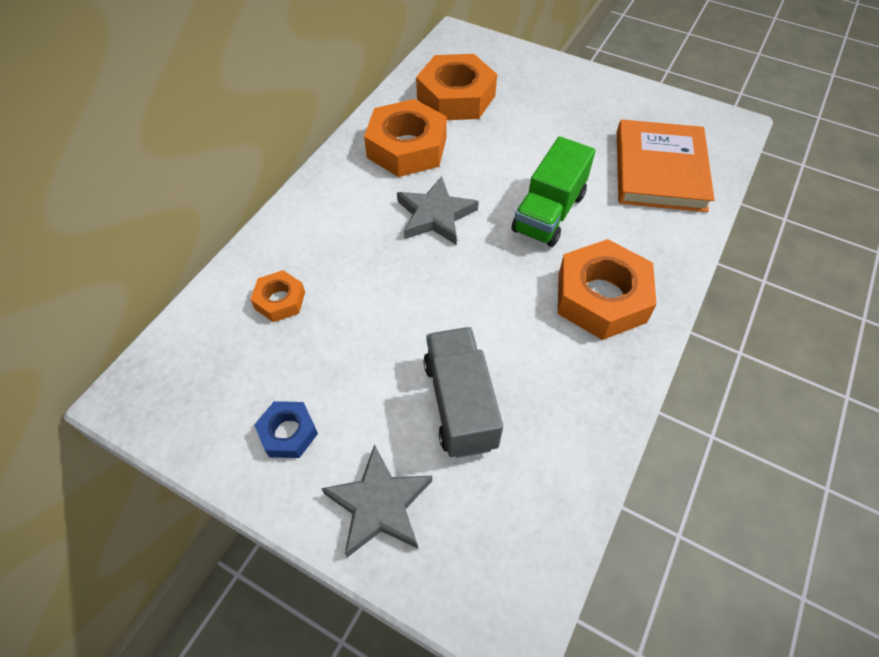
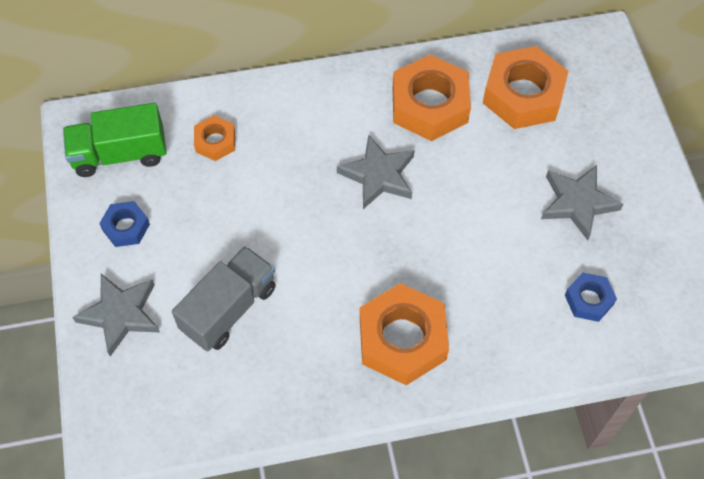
camera: 50 degrees right, 5 degrees up
green truck [512,136,595,247] -> green truck moved to [63,103,167,177]
orange book [617,120,715,212] -> blue nut [565,272,617,322]
none -> grey star [541,165,624,240]

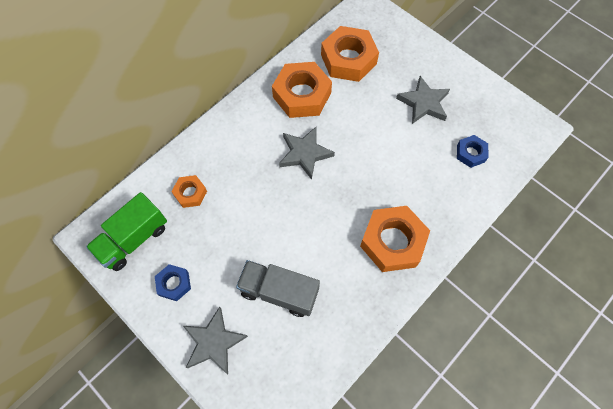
camera: 35 degrees left, 5 degrees up
grey truck [172,246,276,351] -> grey truck turned 75 degrees counterclockwise [236,260,320,317]

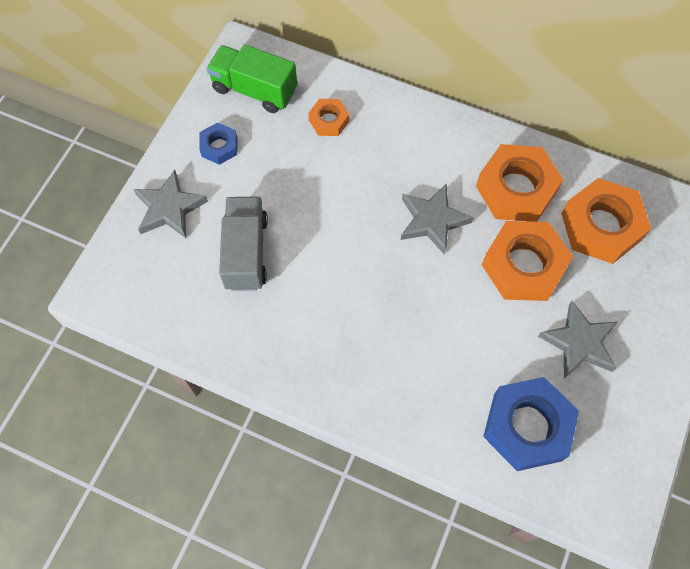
camera: 70 degrees right, 0 degrees up
orange nut [360,206,430,272] -> orange nut moved to [482,221,573,301]
blue nut [457,135,488,168] -> blue nut [483,377,579,471], size x1.93

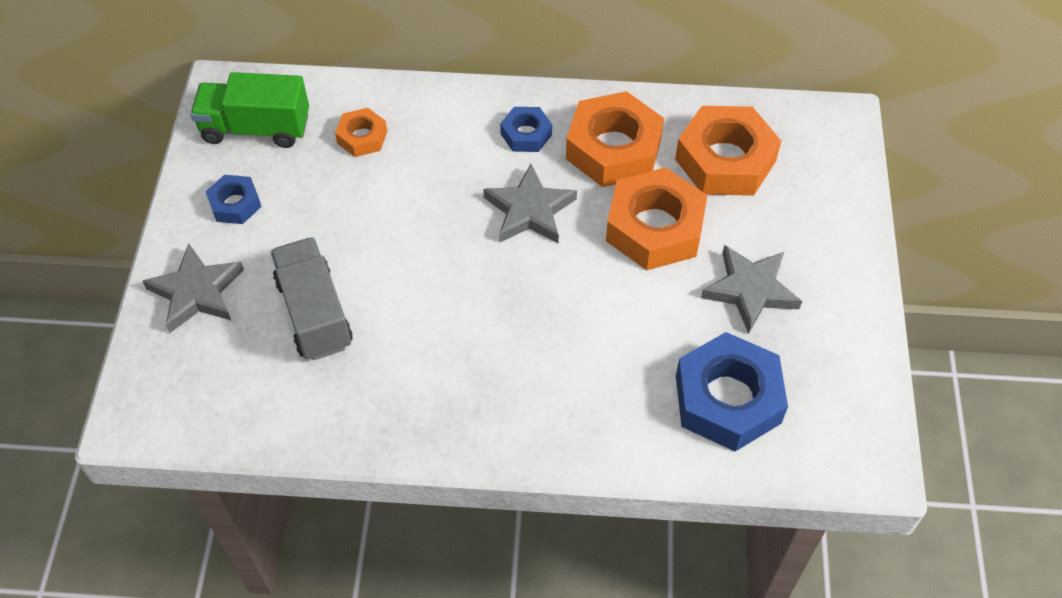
camera: 20 degrees left, 10 degrees down
none -> blue nut [500,107,552,152]

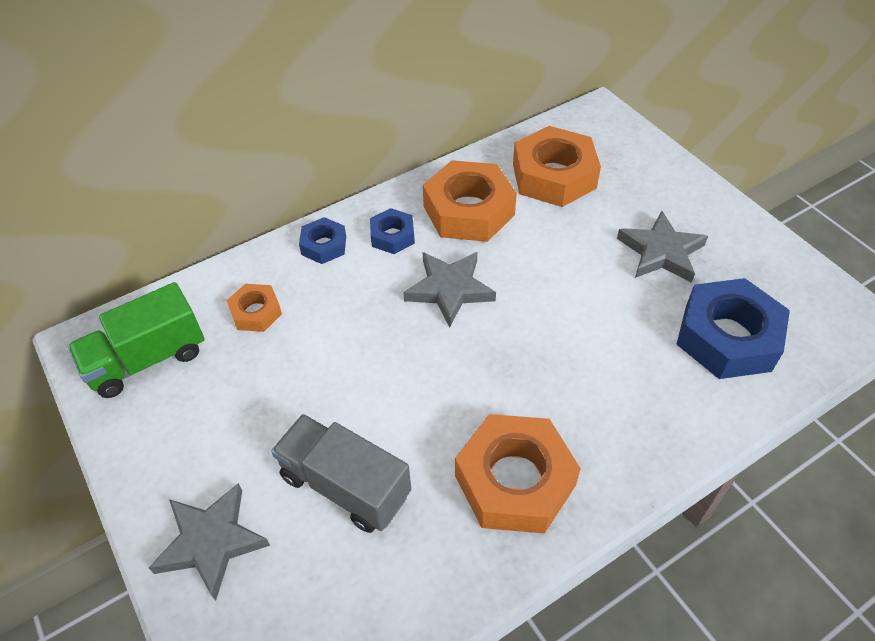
camera: 35 degrees left, 5 degrees down
blue nut [206,175,262,224] -> blue nut moved to [299,217,346,264]
orange nut [606,167,707,270] -> orange nut moved to [455,414,581,534]

